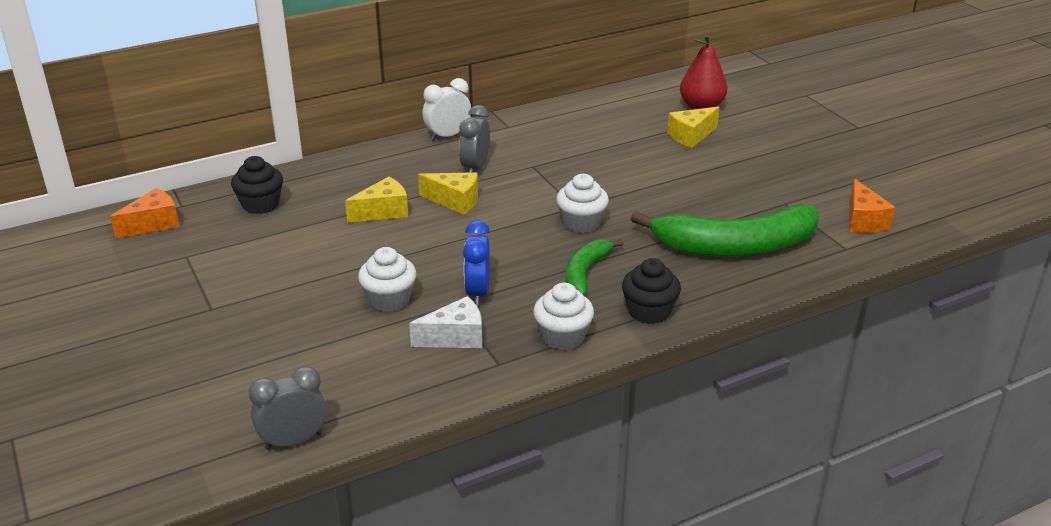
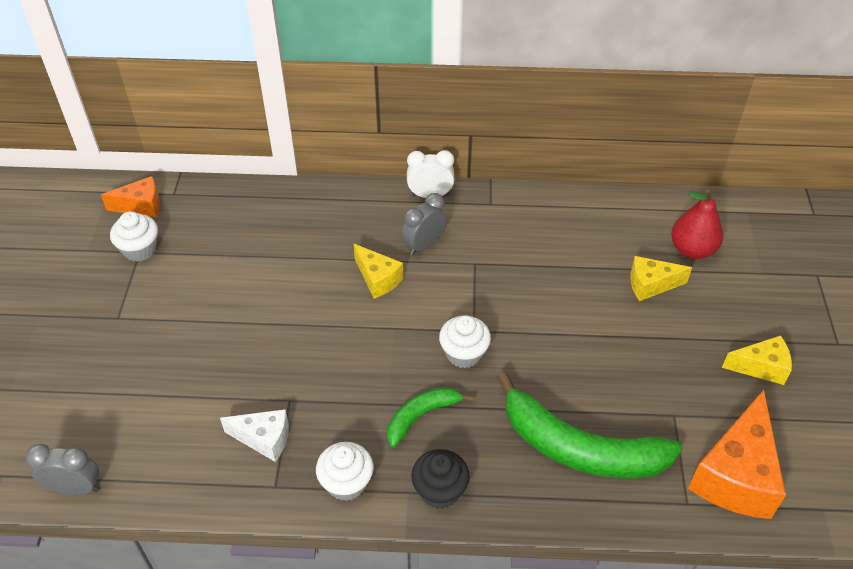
camera: 30 degrees right, 15 degrees up
black cupcake [231,156,283,214] -> none
yellow cheese [345,177,408,223] -> yellow cheese moved to [722,335,792,385]
white cupcake [358,247,417,312] -> white cupcake moved to [110,211,158,262]
blue clock [463,220,490,306] -> none
orange cheese [849,179,895,233] -> orange cheese [688,390,786,519], size x1.77

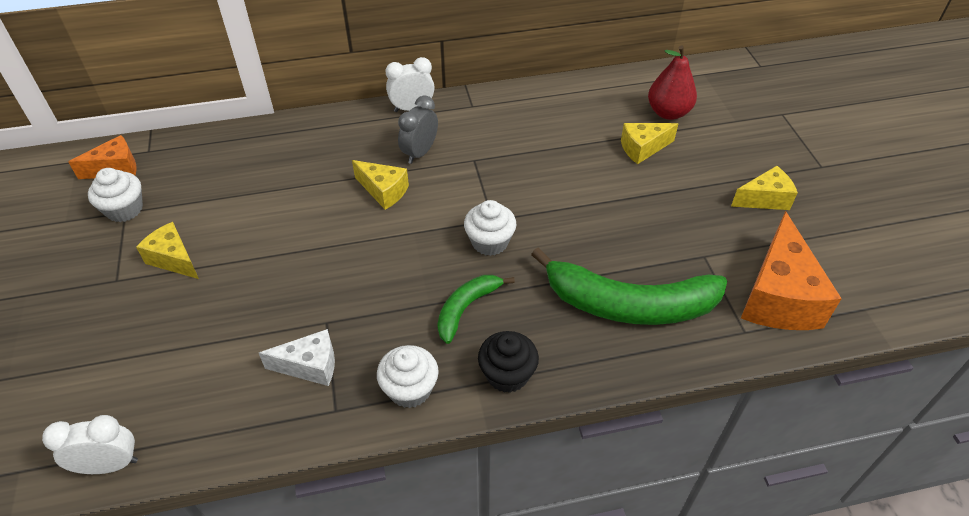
camera: 15 degrees left, 0 degrees up
grey clock [26,444,99,496] -> white clock [42,415,138,474]
none -> yellow cheese [136,222,199,279]

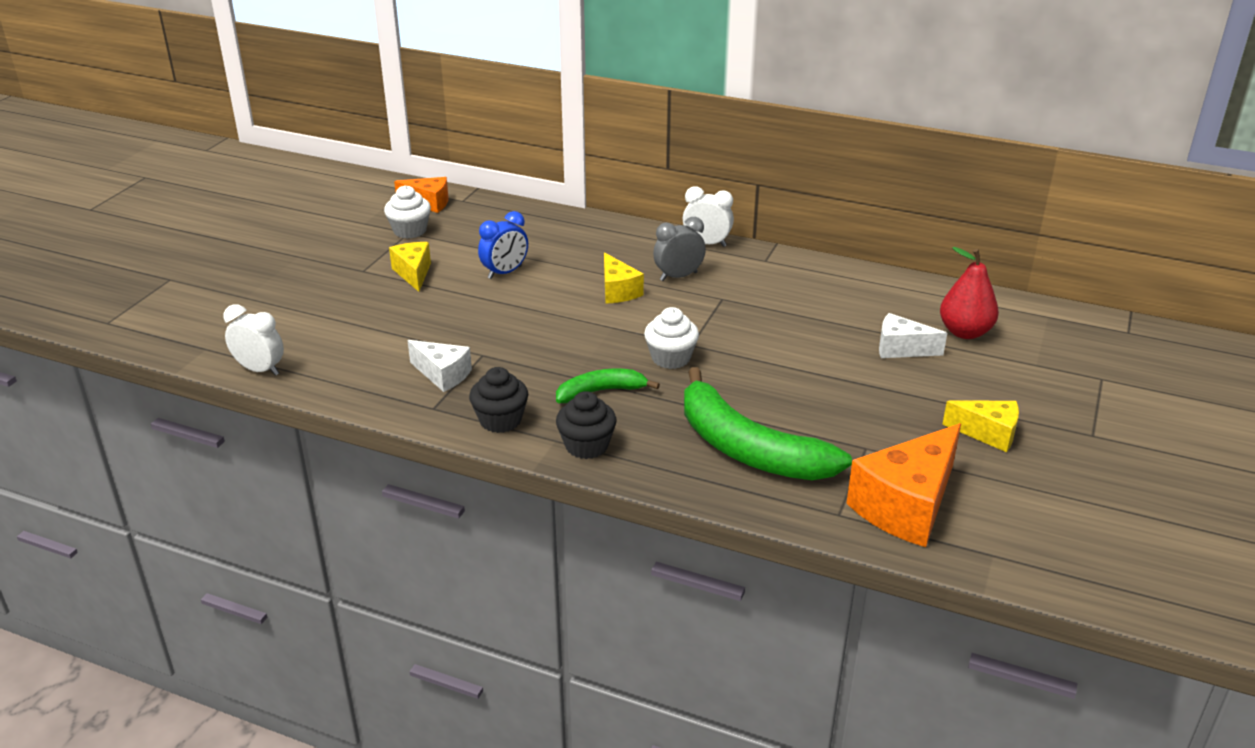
camera: 35 degrees right, 15 degrees down
white cupcake [377,345,439,408] -> black cupcake [469,367,528,433]
yellow cheese [621,123,678,164] -> white cheese [879,313,947,358]
none -> blue clock [478,211,528,279]

